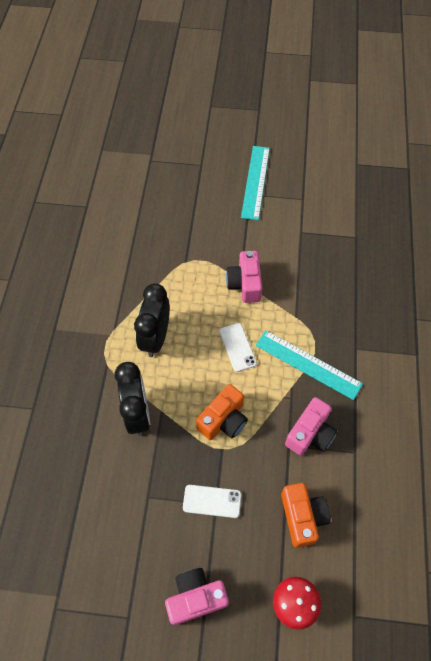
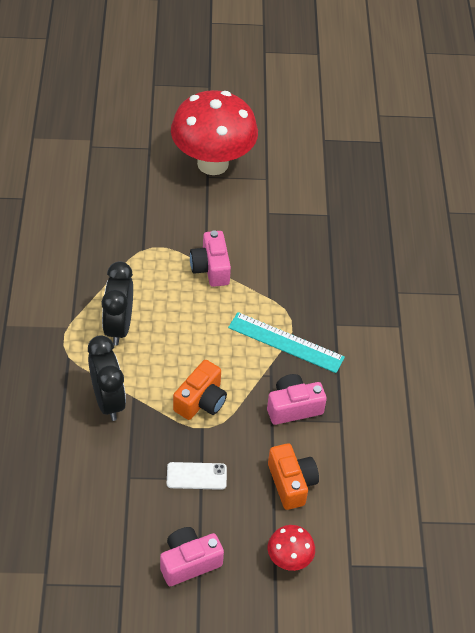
camera: 10 degrees left, 10 degrees down
white phone [219,323,257,372] -> none
turquoise ruler [241,146,270,220] -> red mushroom [171,90,258,175]
pink camera [285,397,337,455] -> pink camera turned 135 degrees counterclockwise [267,374,327,425]

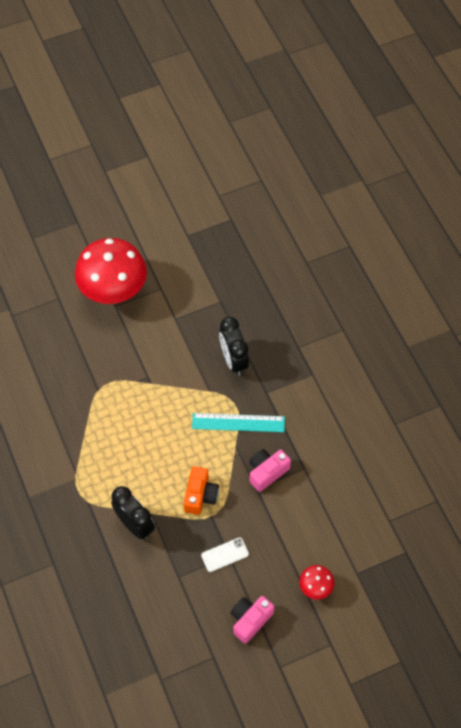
camera: 20 degrees left, 10 degrees up
black clock [102,262,133,346] -> black clock moved to [219,317,249,376]
pink camera [190,231,231,287] -> none
orange camera [268,443,319,510] -> none

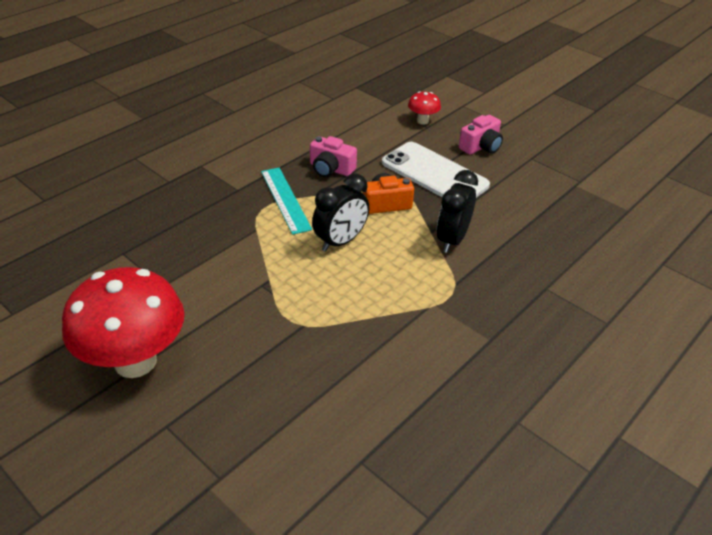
camera: 115 degrees left, 20 degrees down
white phone [201,537,249,572] -> white phone [382,142,490,198], size x2.23
black clock [219,317,249,376] -> black clock moved to [312,173,369,252]
pink camera [231,596,275,644] -> pink camera turned 60 degrees counterclockwise [459,115,503,155]

